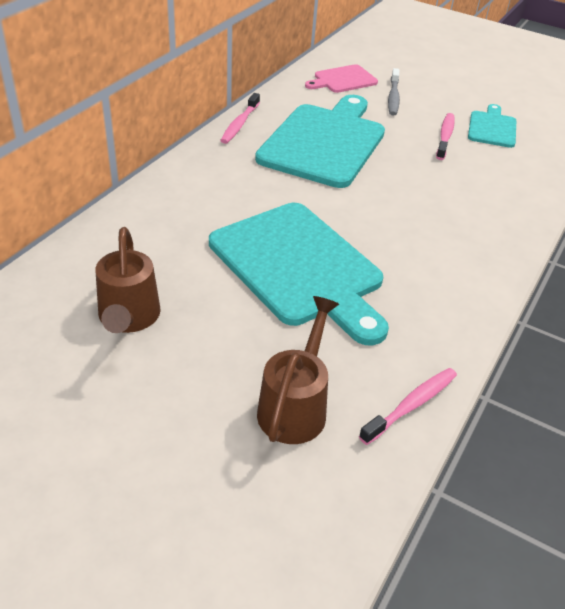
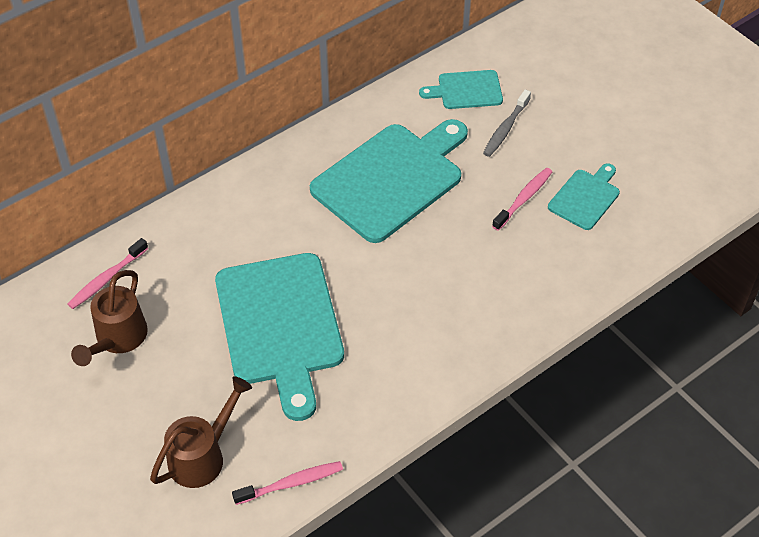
camera: 25 degrees right, 10 degrees up
pink toothbrush [220,93,260,144] -> pink toothbrush moved to [68,238,148,309]
pink cutting board [305,64,378,93] -> turquoise cutting board [419,70,503,109]

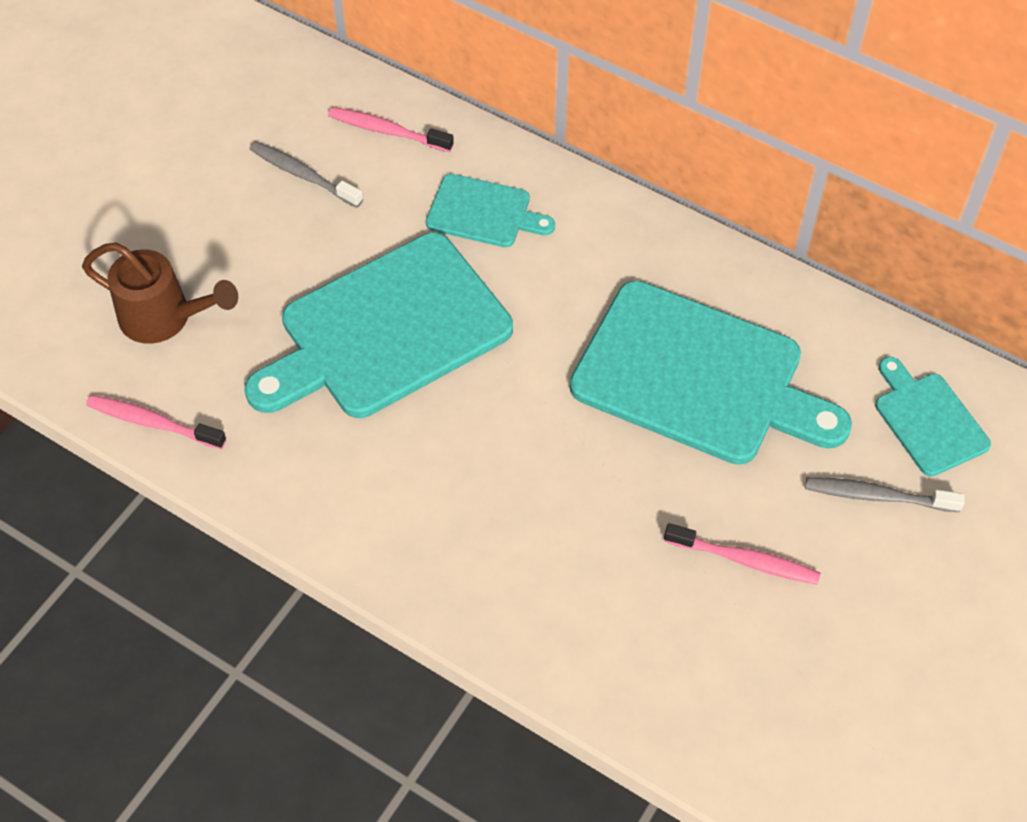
camera: 70 degrees right, 5 degrees up
brown watering can [71,270,148,366] -> grey toothbrush [250,141,363,208]
pink toothbrush [232,461,343,505] -> pink toothbrush turned 150 degrees clockwise [86,395,226,449]
turquoise cutting board [548,163,620,230] -> turquoise cutting board moved to [426,174,555,247]

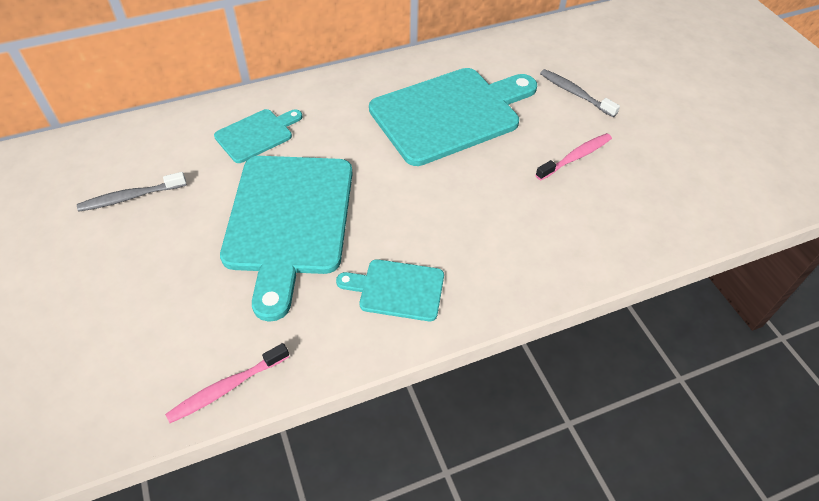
camera: 55 degrees left, 5 degrees down
brown watering can [82,243,238,344] -> none
pink toothbrush [328,107,454,152] -> none
grey toothbrush [805,477,965,512] -> grey toothbrush turned 90 degrees clockwise [540,69,620,117]
turquoise cutting board [875,357,991,477] -> turquoise cutting board moved to [336,259,444,321]

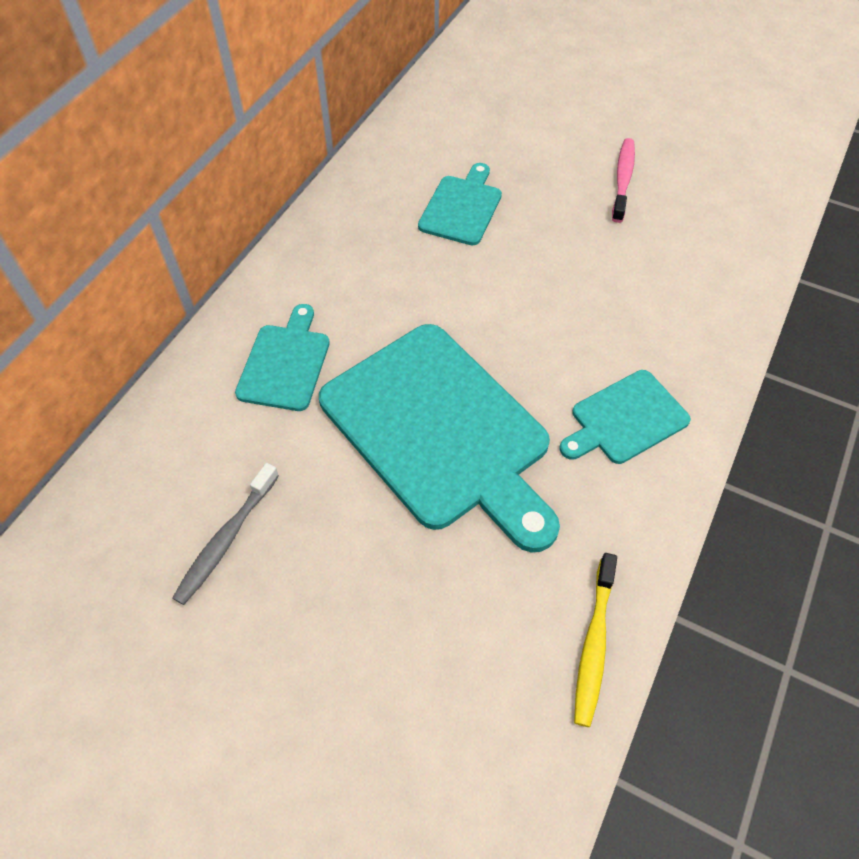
camera: 40 degrees left, 5 degrees up
pink toothbrush [165,343,289,423] -> yellow toothbrush [574,553,617,727]
turquoise cutting board [369,68,537,166] -> turquoise cutting board [418,163,502,245], size x0.50
grey toothbrush [540,69,620,117] -> none

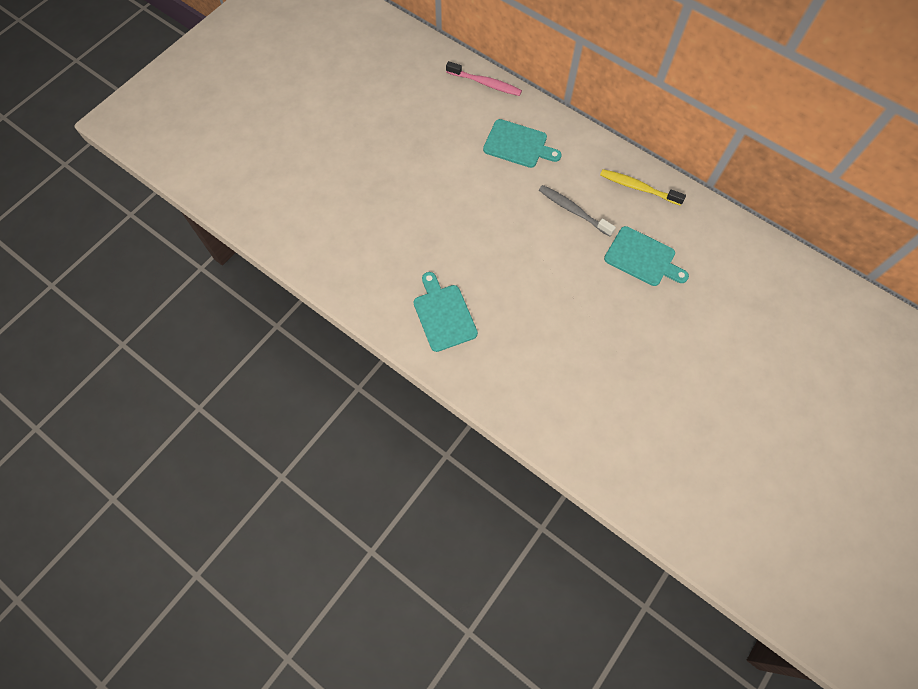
camera: 100 degrees right, 10 degrees up
grey toothbrush [172,463,279,605] -> grey toothbrush moved to [539,185,616,237]
turquoise cutting board [319,324,560,553] -> none
yellow toothbrush [574,553,617,727] -> yellow toothbrush moved to [600,169,686,206]
pink toothbrush [612,138,635,223] -> pink toothbrush moved to [446,61,522,96]

